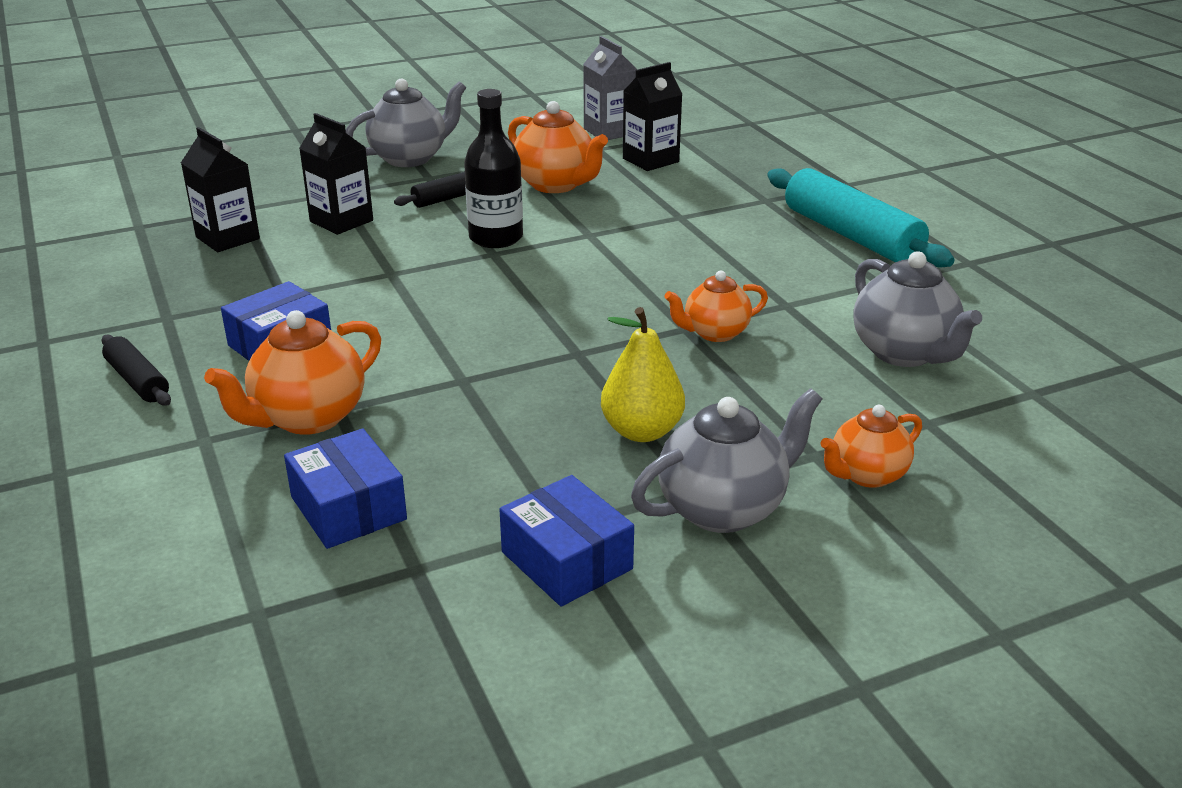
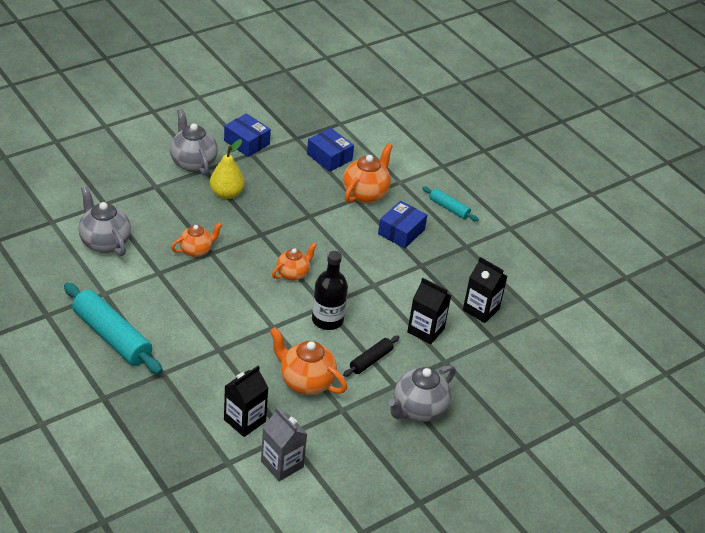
camera: 165 degrees right, 10 degrees up
black rolling pin [102,335,171,406] -> turquoise rolling pin [422,186,479,222]
grey teapot [631,388,822,533] -> grey teapot turned 105 degrees clockwise [170,109,218,175]
orange teapot [820,405,922,488] -> orange teapot moved to [272,242,317,281]

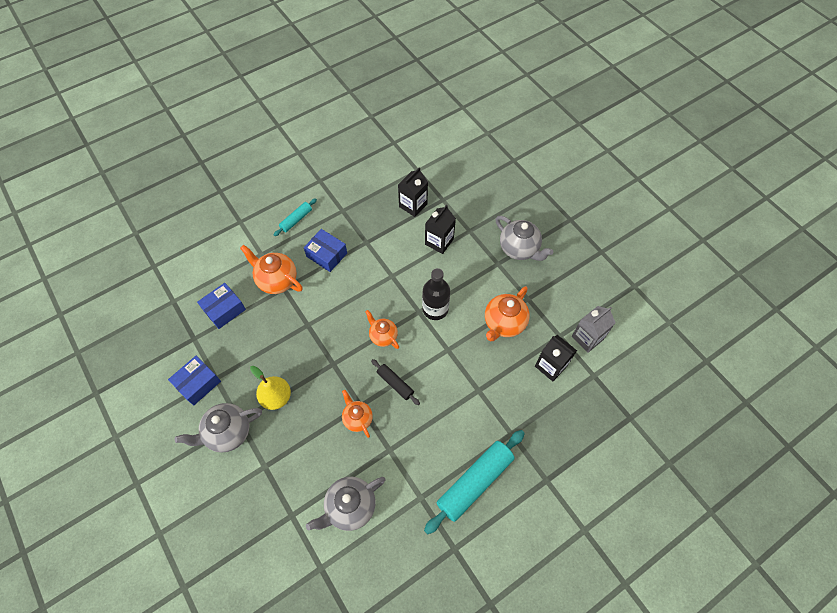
camera: 85 degrees left, 20 degrees up
black rolling pin [343,336,399,377] -> black rolling pin moved to [371,359,420,405]

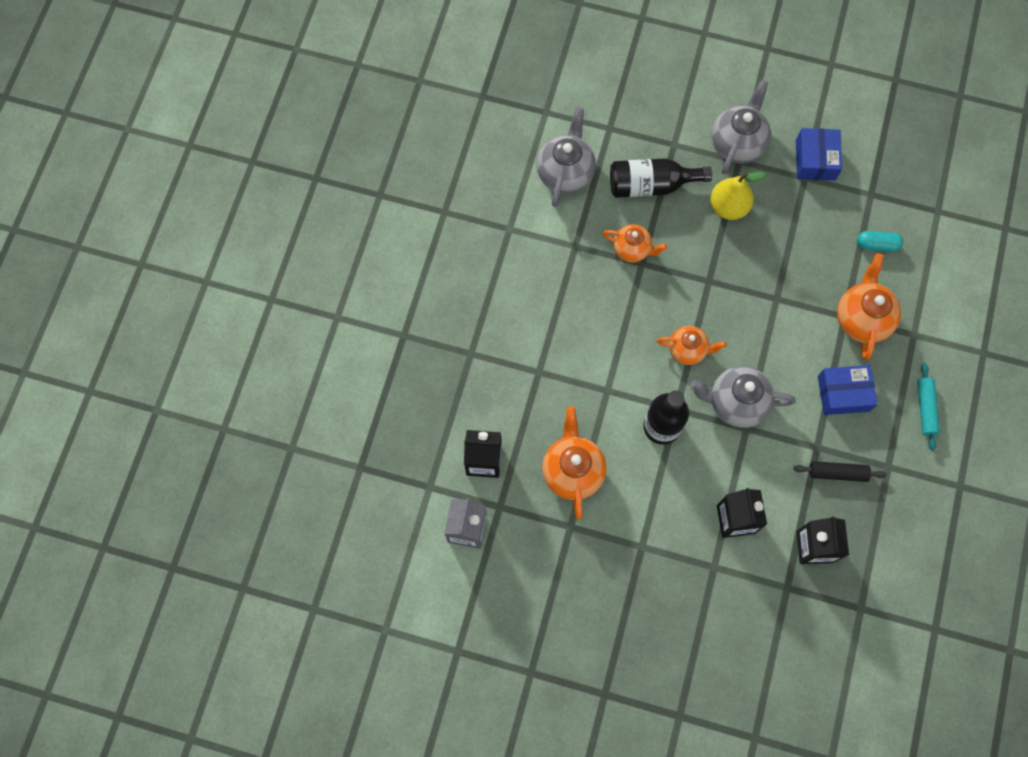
camera: 140 degrees right, 10 degrees up
blue box [197,283,246,329] -> turquoise capsule [857,231,903,252]
orange teapot [240,245,303,294] -> orange teapot turned 75 degrees counterclockwise [837,253,901,360]
black rolling pin [371,359,420,405] -> black rolling pin moved to [794,461,887,482]
turquoise rolling pin [424,430,525,534] -> none
grey teapot [495,216,553,261] -> grey teapot moved to [690,366,795,428]
none -> black bottle [610,158,712,198]

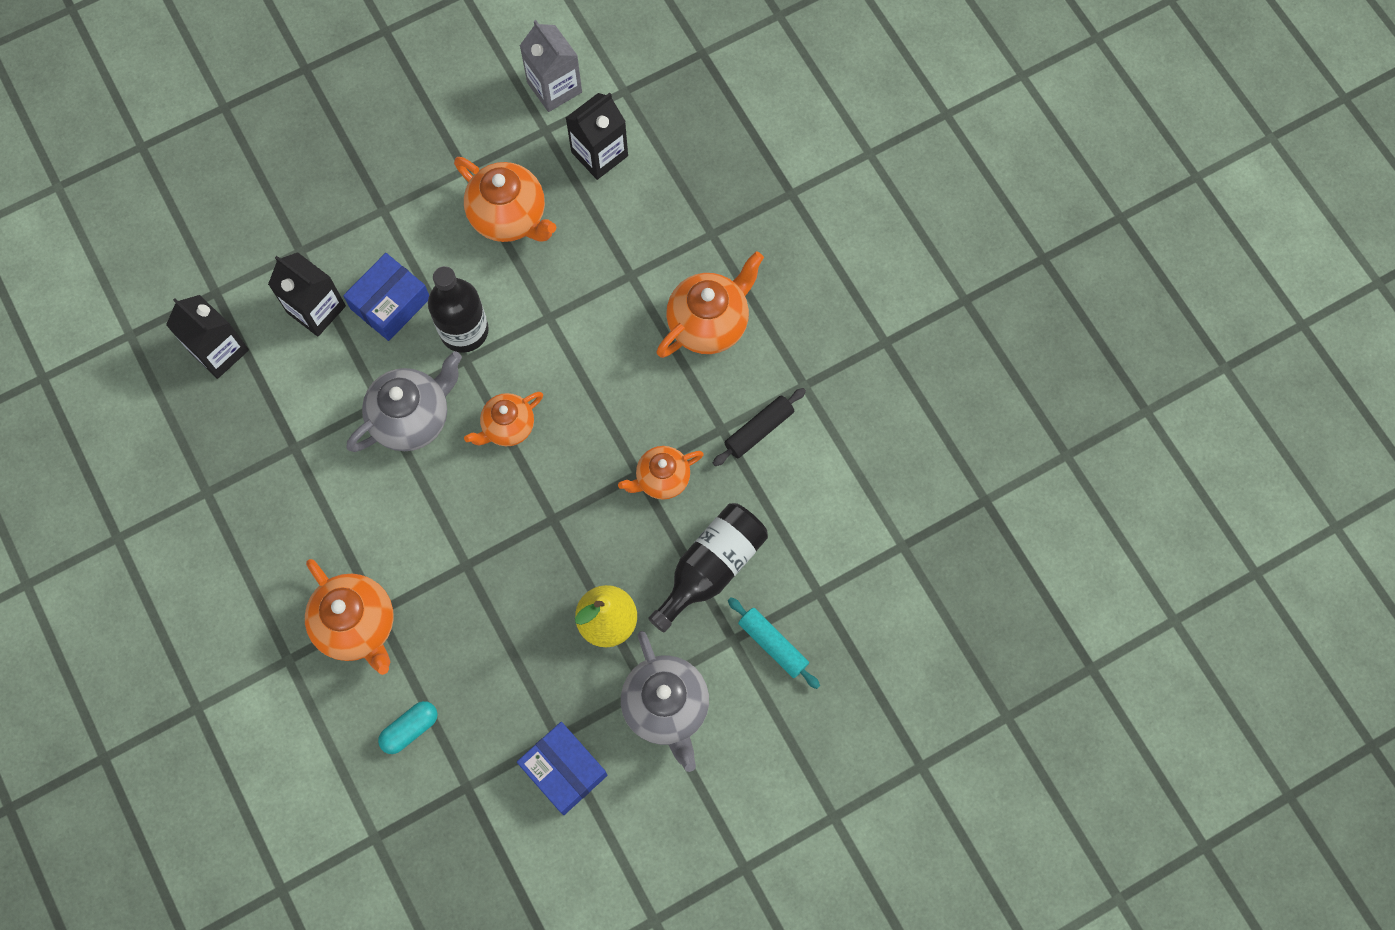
camera: 135 degrees right, 0 degrees up
grey teapot [537,107,596,207] -> none
black rolling pin [794,461,887,482] -> black rolling pin moved to [713,388,806,466]
blue box [818,365,878,415] -> blue box moved to [343,253,429,341]
turquoise rolling pin [917,363,940,451] -> turquoise rolling pin moved to [728,597,820,689]
none -> orange teapot [656,251,764,358]

